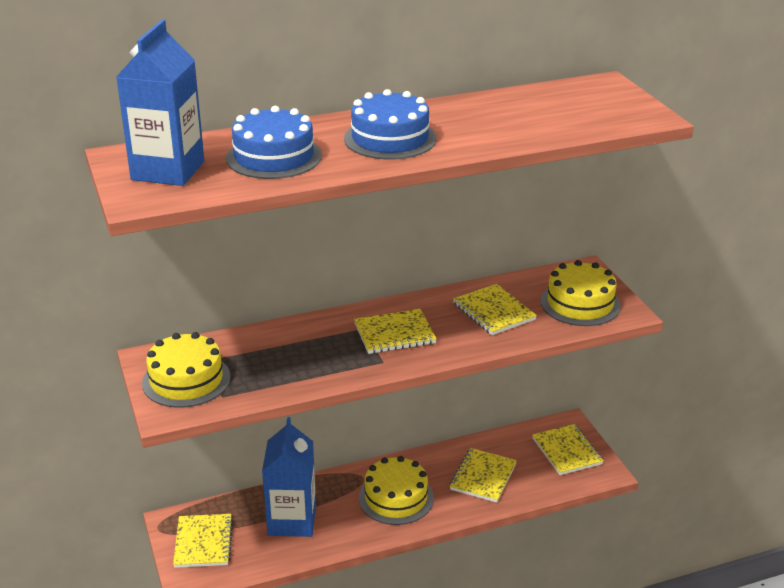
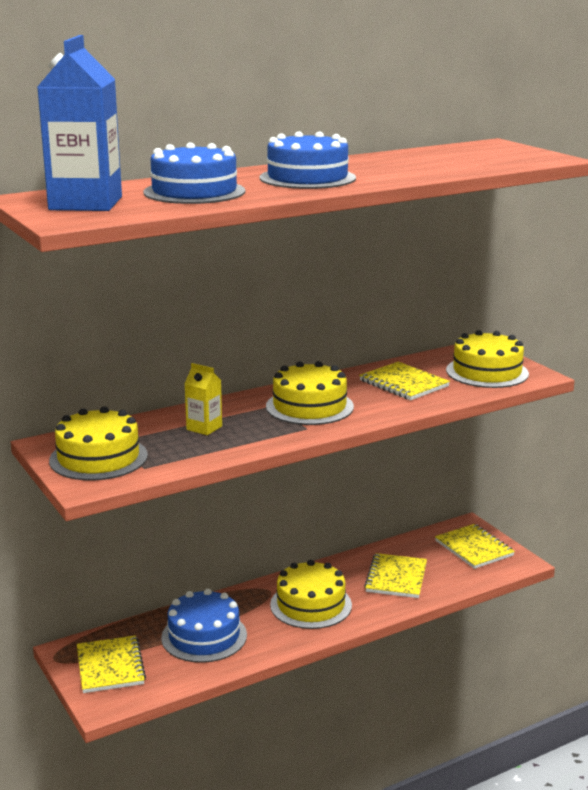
camera: 10 degrees left, 10 degrees down
blue carton [262,417,316,537] -> blue cake [161,589,247,663]
yellow notebook [354,309,437,354] -> yellow cake [266,361,354,425]
none -> yellow carton [184,363,222,435]

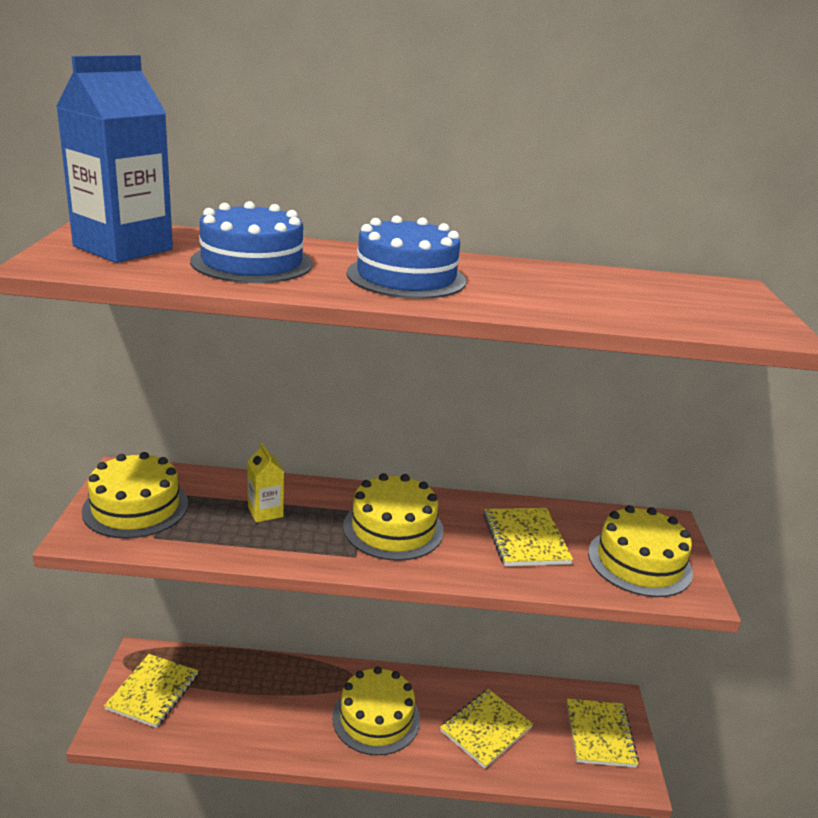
camera: 30 degrees right, 5 degrees up
blue cake [161,589,247,663] -> none

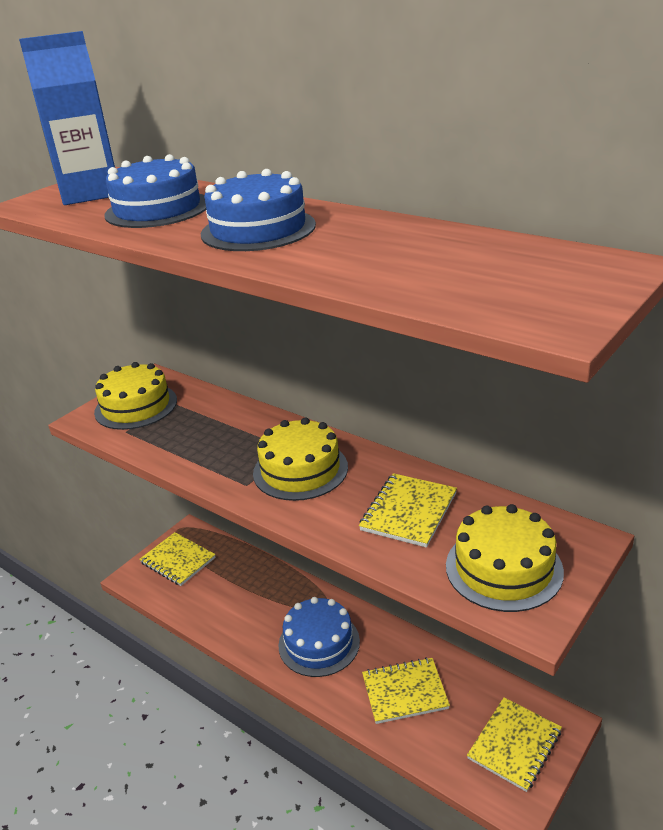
camera: 40 degrees right, 5 degrees up
yellow notebook [104,654,198,728] -> yellow notebook turned 75 degrees clockwise [139,532,216,586]
yellow carton [247,442,284,522] -> none
yellow cake [332,667,420,755] -> blue cake [279,597,360,677]

